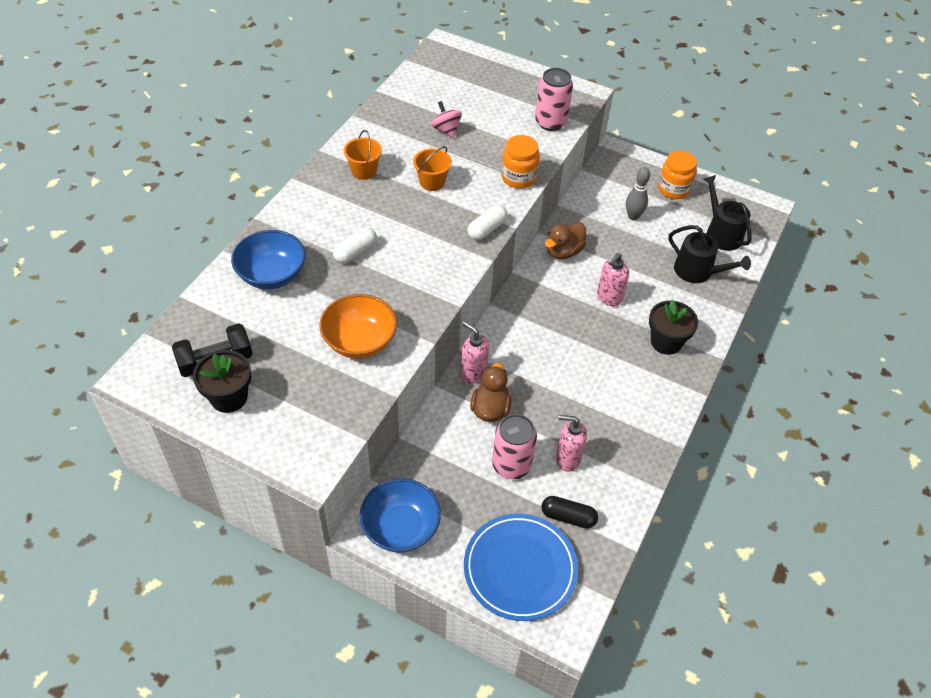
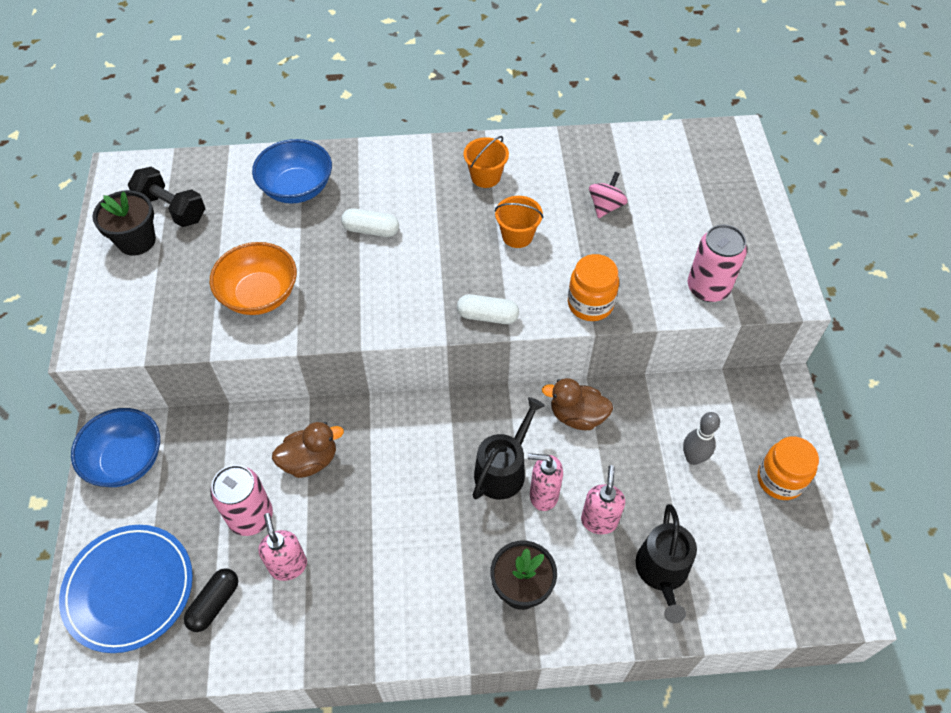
camera: 60 degrees right, 5 degrees up
pink soap dispenser [461,321,489,384] -> pink soap dispenser moved to [581,465,625,534]
black capsule [541,496,598,528] -> black capsule turned 45 degrees clockwise [184,568,238,632]
black watering can [704,175,751,251] -> black watering can moved to [473,397,545,500]

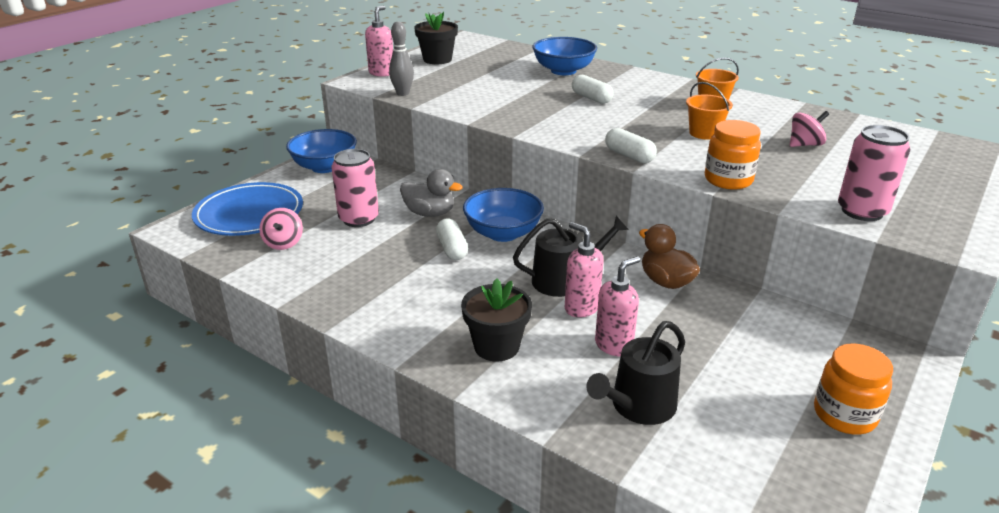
camera: 40 degrees right, 25 degrees down
black dumbbell [128,167,205,227] -> none
black capsule [184,568,238,632] -> pink spinning top [259,208,303,250]
orange bowl [210,242,297,315] -> none
pink soap dispenser [258,513,307,581] -> pink soap dispenser moved to [365,6,393,77]
brown duck [272,422,344,478] -> grey duck [400,169,463,217]
grey bowling pin [683,412,720,465] -> grey bowling pin moved to [389,22,414,96]
none -> white capsule [436,219,468,260]
none -> blue bowl [463,188,544,242]

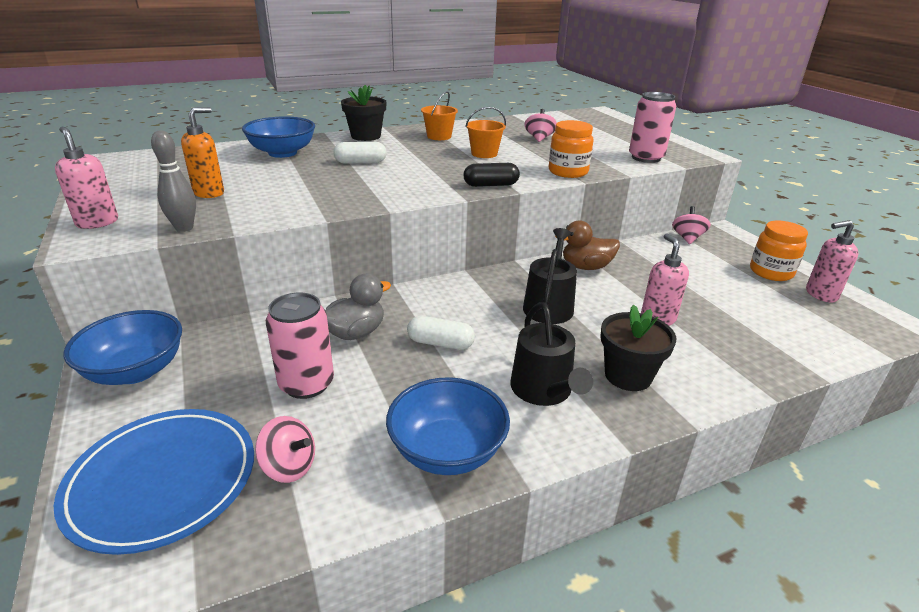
camera: 60 degrees left, 0 degrees up
black flower pot [414,12,458,64] -> black flower pot moved to [341,85,387,141]
blue bowl [463,188,544,242] -> blue bowl moved to [386,377,510,475]
pink soap dispenser [565,222,604,317] -> pink soap dispenser moved to [806,220,859,302]
black watering can [586,321,685,425] -> black watering can moved to [510,302,593,406]
white capsule [605,128,657,163] -> black capsule [464,163,520,187]
none -> orange soap dispenser [181,107,224,198]
none -> pink spinning top [672,206,711,244]

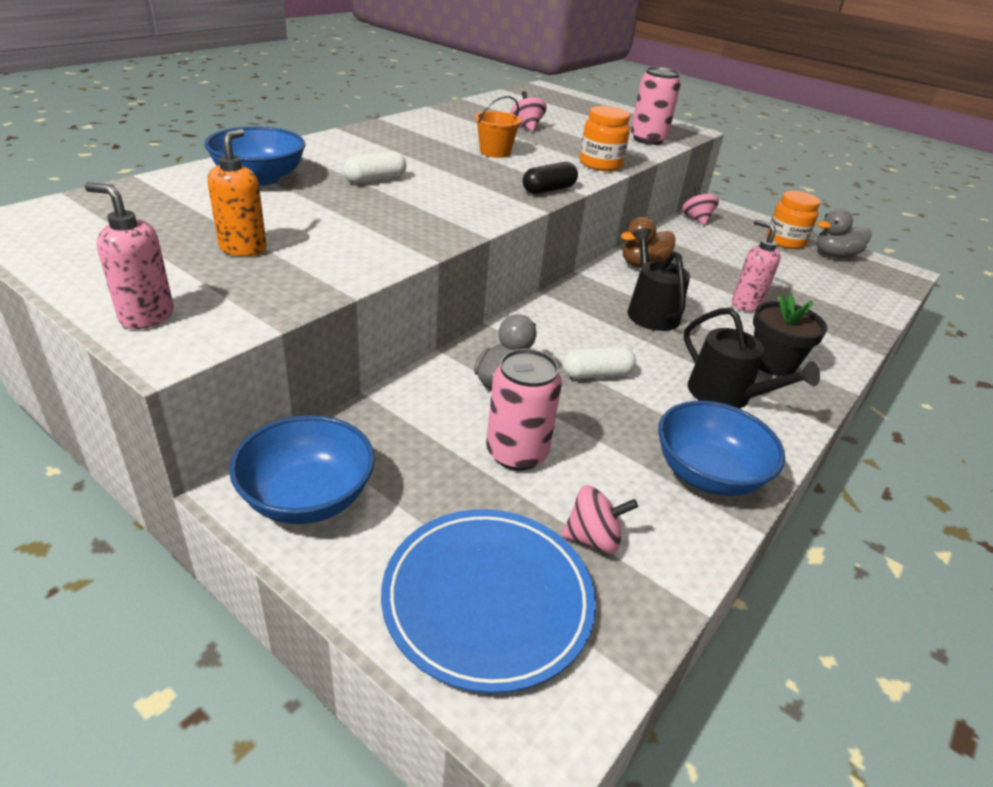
camera: 30 degrees left, 5 degrees up
grey bowling pin [151,130,196,232] -> none
black flower pot [341,85,387,141] -> none
orange bucket [421,91,458,140] -> none
pink soap dispenser [806,220,859,302] -> grey duck [816,209,871,258]

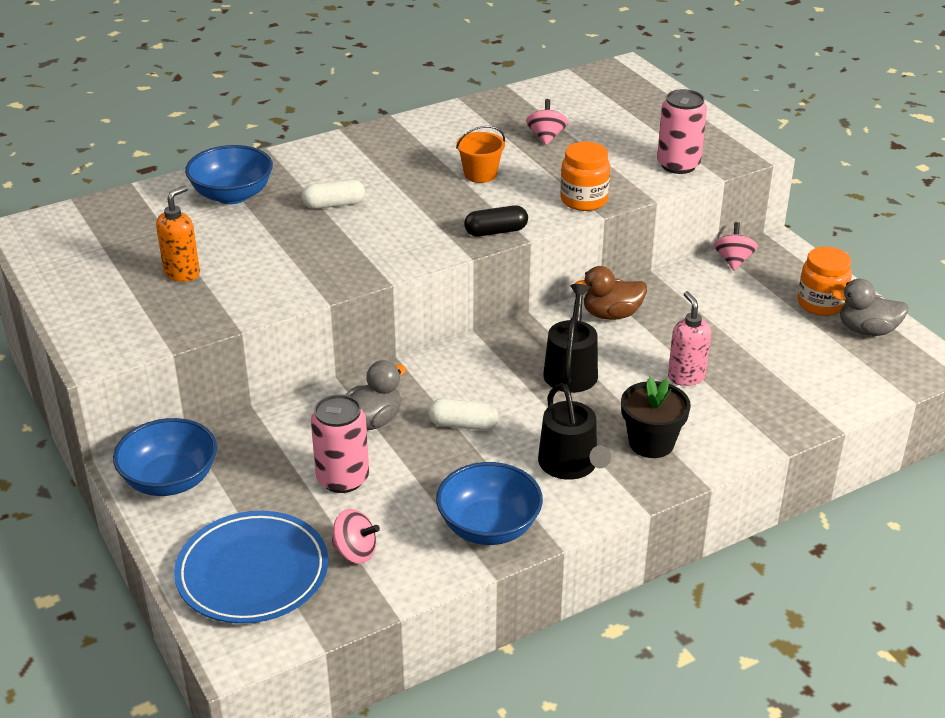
camera: 25 degrees right, 0 degrees up
pink soap dispenser [85,182,174,329] -> none

